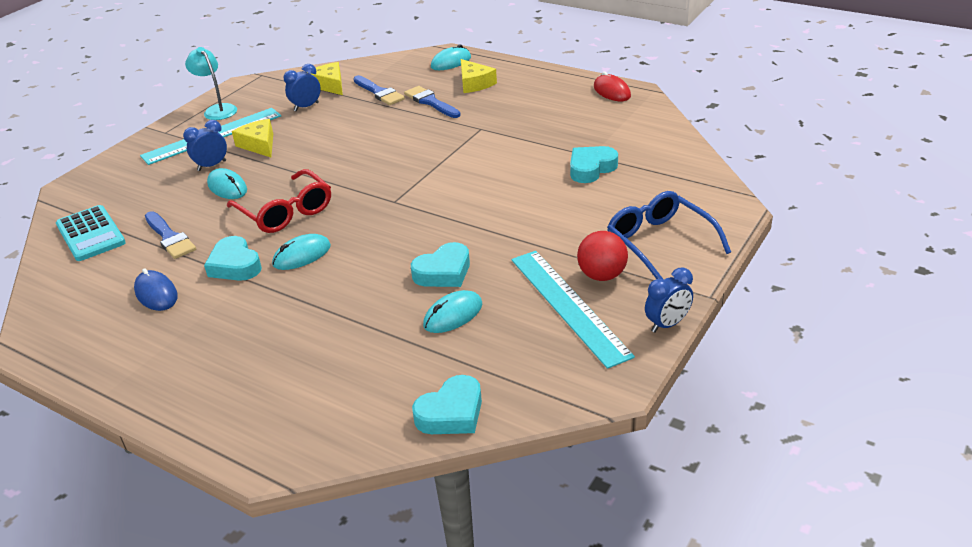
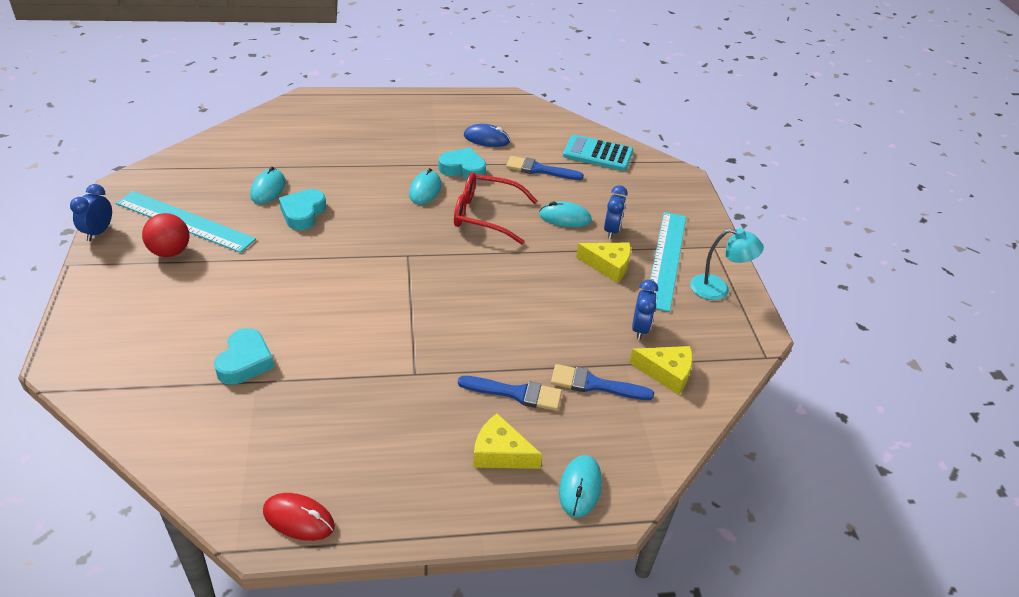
camera: 135 degrees right, 5 degrees up
turquoise heart [412,375,482,434] -> none
blue glasses [607,191,731,280] -> none

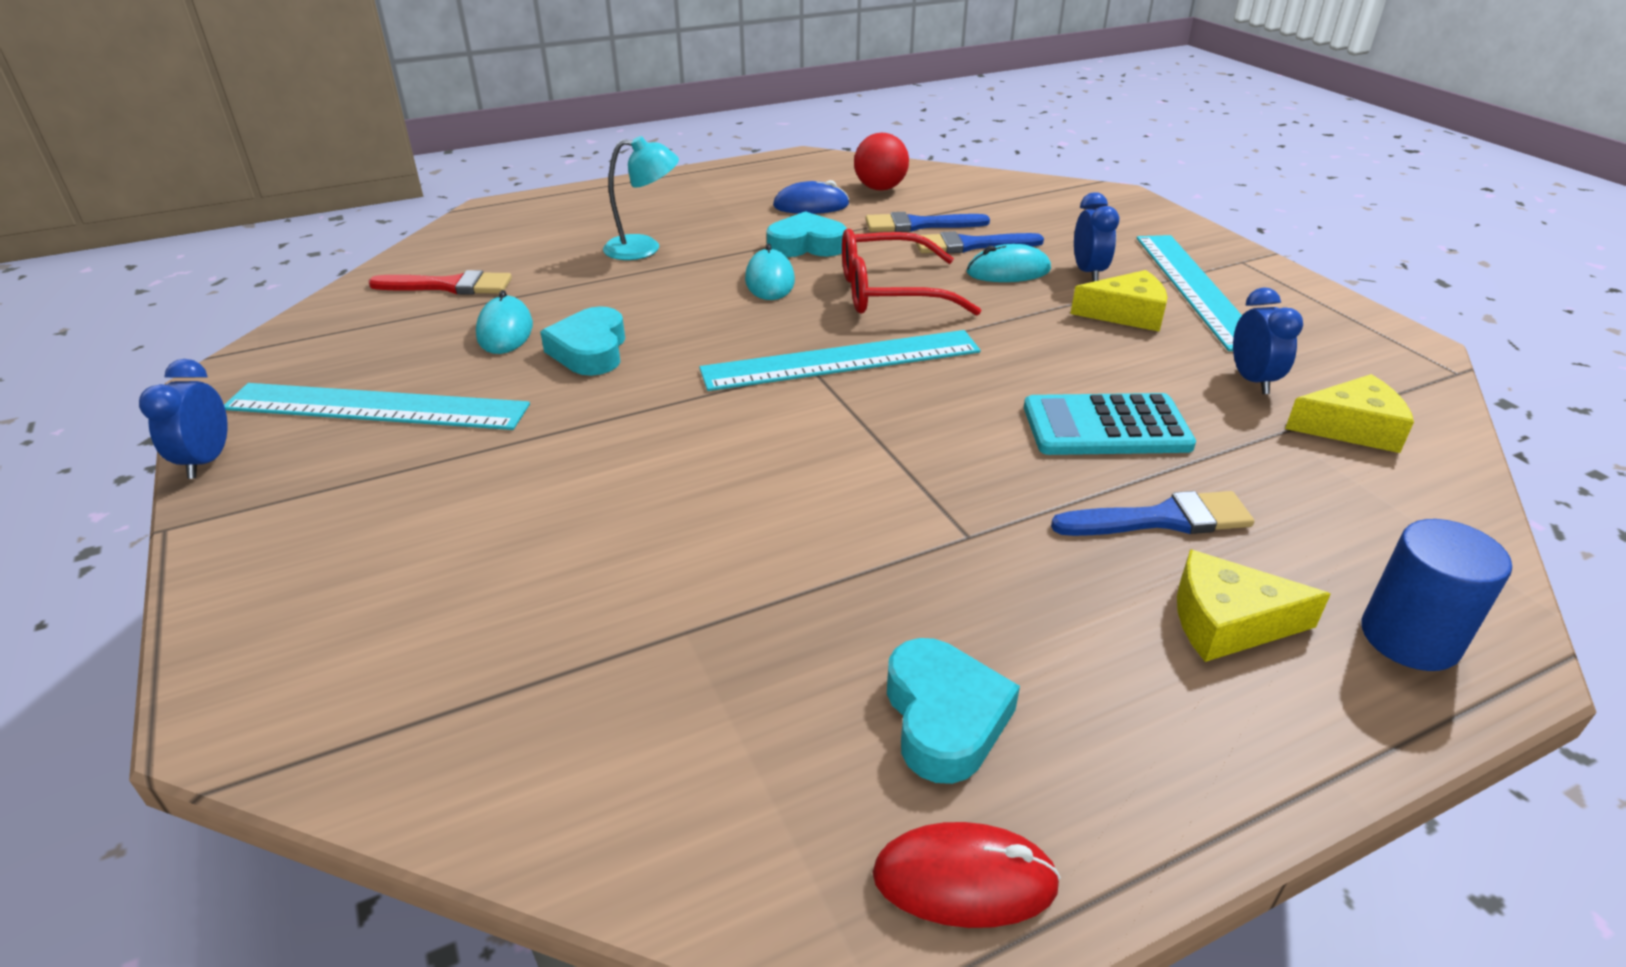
camera: 15 degrees left, 5 degrees down
red ball [142,213,189,257] -> red ball moved to [854,133,909,191]
turquoise heart [214,328,274,385] -> turquoise heart moved to [887,638,1020,784]
blue brush [551,364,654,400] -> blue brush moved to [916,231,1044,253]
turquoise mouse [559,455,602,518] -> blue cylinder [1362,519,1512,671]
turquoise calculator [563,134,633,171] -> turquoise calculator moved to [1024,393,1196,455]
turquoise lamp [690,228,764,300] -> turquoise lamp moved to [603,136,679,260]
none -> red brush [368,270,512,295]
none -> turquoise ruler [699,330,981,391]

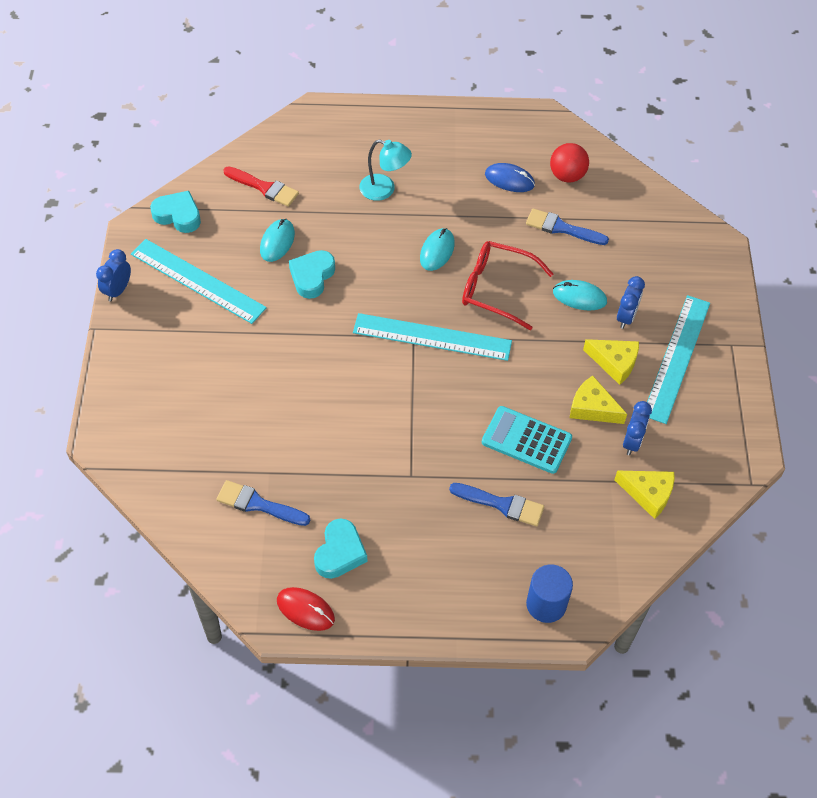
camera: 25 degrees right, 20 degrees up
turquoise heart [766,211,847,257] -> turquoise heart moved to [150,191,201,233]
blue brush [916,231,1044,253] -> blue brush moved to [216,480,310,526]
yellow cheese [1177,549,1331,662] -> yellow cheese moved to [570,376,627,424]

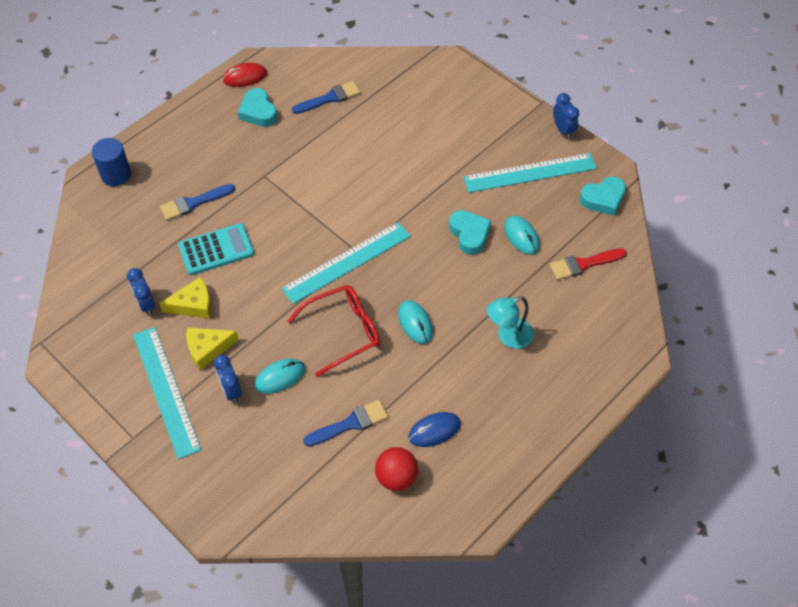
camera: 135 degrees right, 0 degrees up
yellow cheese [614,471,674,519] -> none

